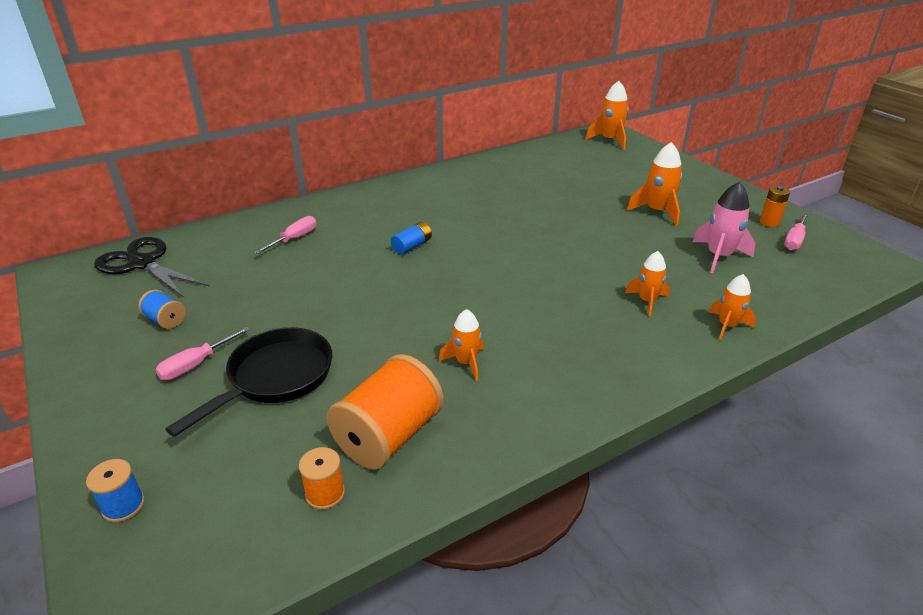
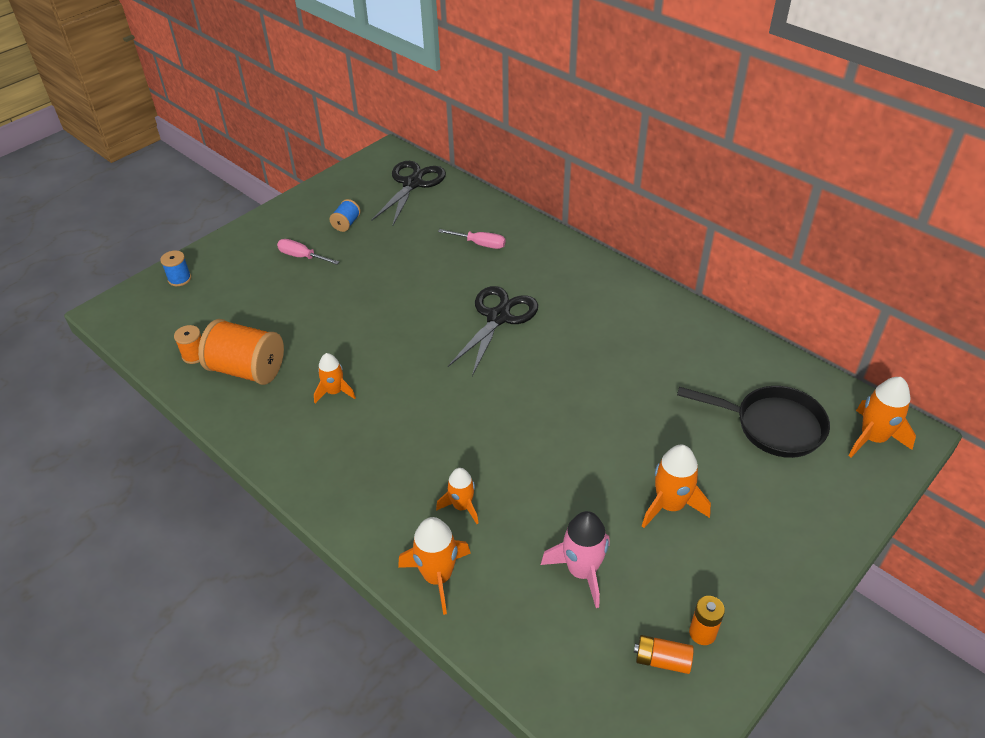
camera: 75 degrees right, 10 degrees up
black pan [165,327,332,437] -> black pan moved to [677,386,830,458]
blue battery [391,222,432,255] -> black scissors [448,286,538,376]
orange rocket [708,274,756,340] -> orange rocket [398,517,471,615], size x1.52
pink screwdriver [784,213,808,251] -> orange battery [634,635,694,674]

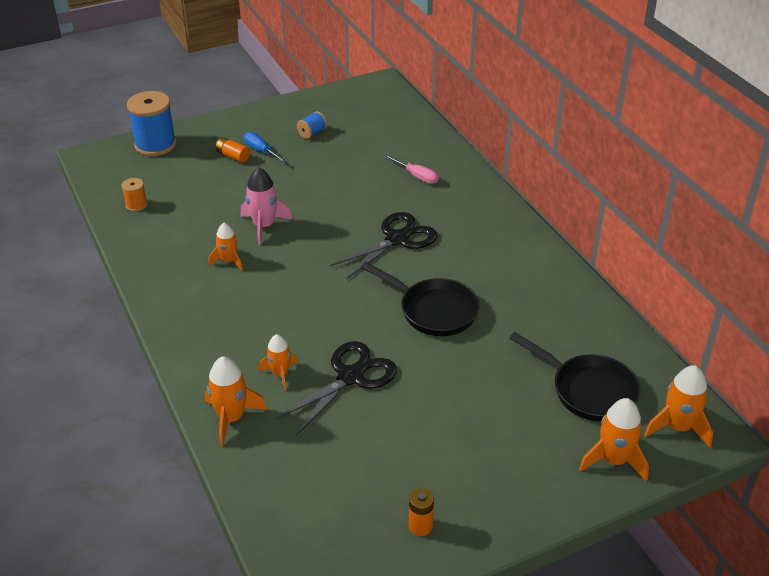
camera: 20 degrees right, 5 degrees down
blue spool [160,250,191,286] -> blue spool [127,91,176,156], size x2.07
orange spool [198,319,284,385] -> none
pink screwdriver [277,239,339,265] -> blue screwdriver [244,132,287,163]
black scissors [372,161,446,226] -> black scissors moved to [275,341,397,435]
pink rocket [541,511,609,608] -> pink rocket moved to [241,167,292,245]
orange battery [634,635,694,674] -> orange battery moved to [215,137,250,163]
orange rocket [642,445,711,528] -> orange rocket moved to [579,398,649,481]
none -> black pan [361,262,480,336]

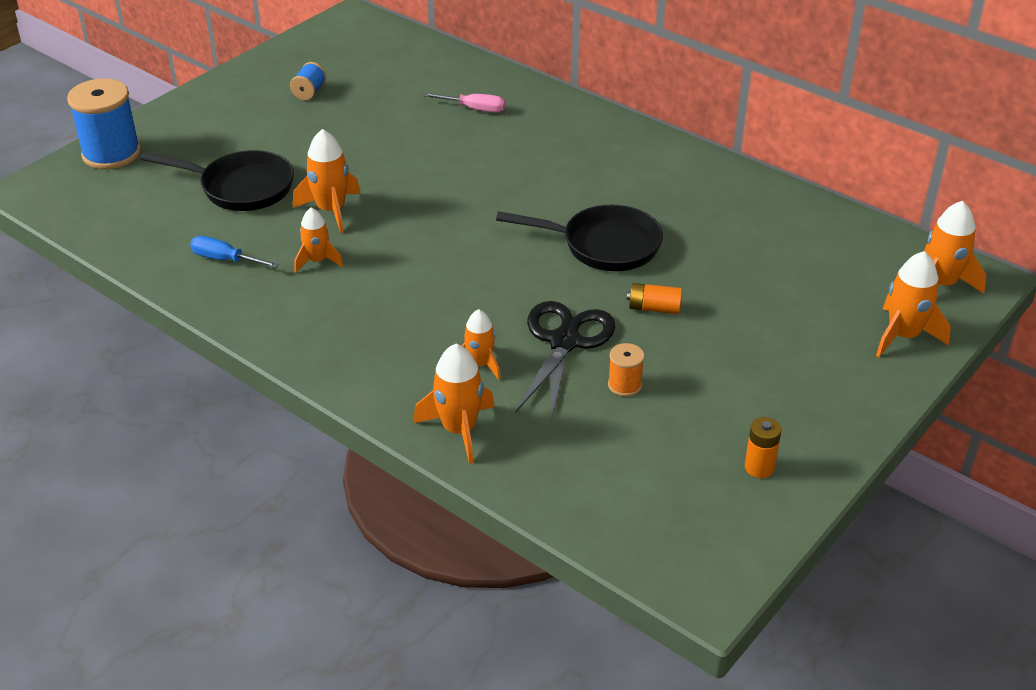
camera: 25 degrees left, 0 degrees up
orange spool [121,178,147,212] -> orange spool moved to [608,343,645,397]
orange battery [215,137,250,163] -> orange battery moved to [627,283,682,314]
pink rocket [241,167,292,245] -> orange rocket [293,129,360,233]
blue screwdriver [244,132,287,163] -> blue screwdriver moved to [190,236,279,268]
black scissors [330,212,438,279] -> none
black pan [509,332,641,422] -> black pan moved to [140,150,294,211]

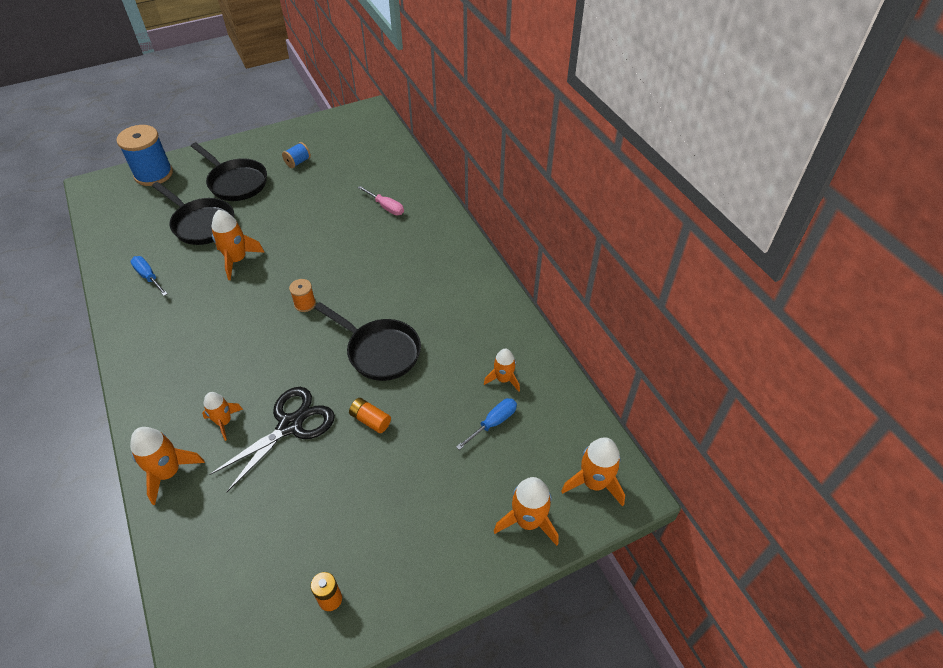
camera: 25 degrees right, 10 degrees up
orange rocket [294,208,343,273] -> orange rocket moved to [484,348,520,392]
orange spool [608,343,645,397] -> orange spool moved to [289,279,316,312]
none -> black pan [191,142,267,201]
none -> blue screwdriver [456,398,517,450]

